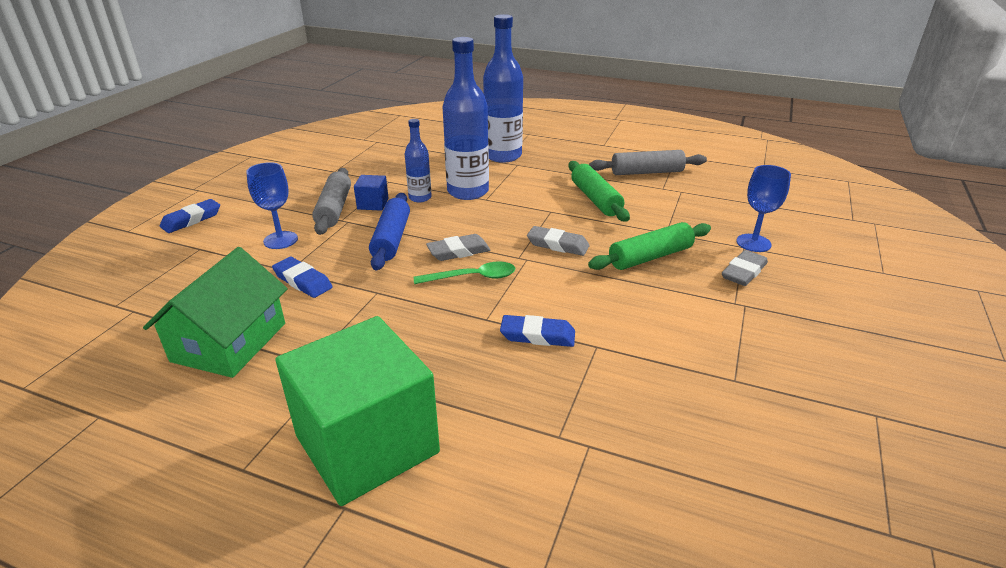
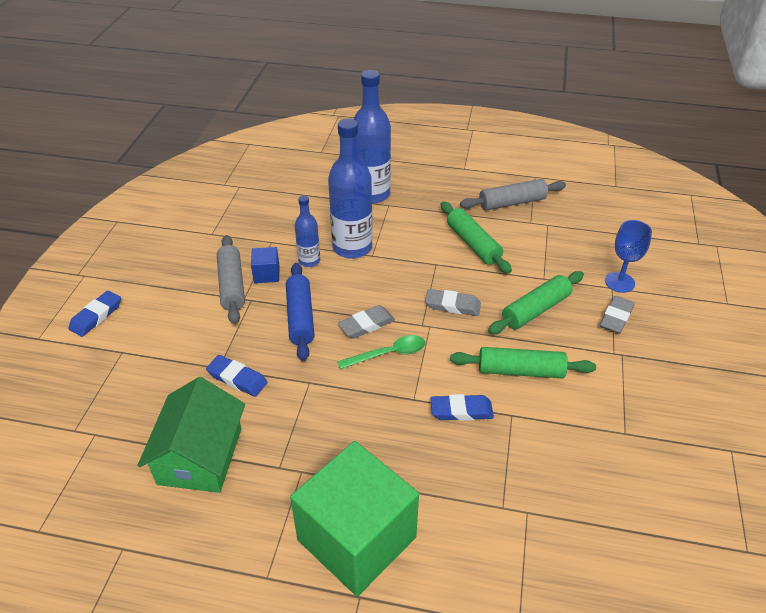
camera: 10 degrees left, 10 degrees up
blue goblet [246,162,298,249] -> none
none -> green rolling pin [450,347,596,378]

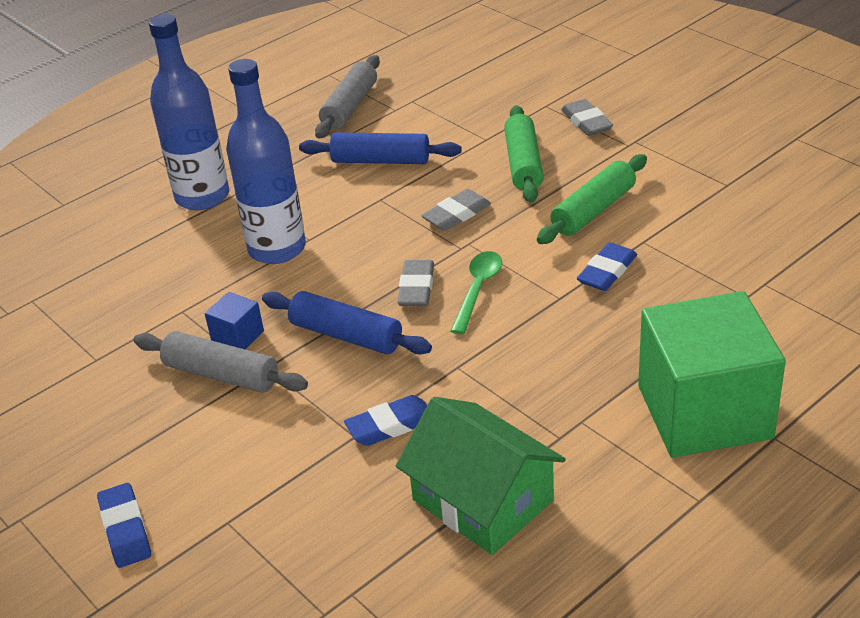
camera: 50 degrees left, 5 degrees down
blue bottle [295,196,320,267] -> none
green rolling pin [441,202,512,274] -> blue rolling pin [299,132,462,164]
blue goblet [605,220,652,293] -> none

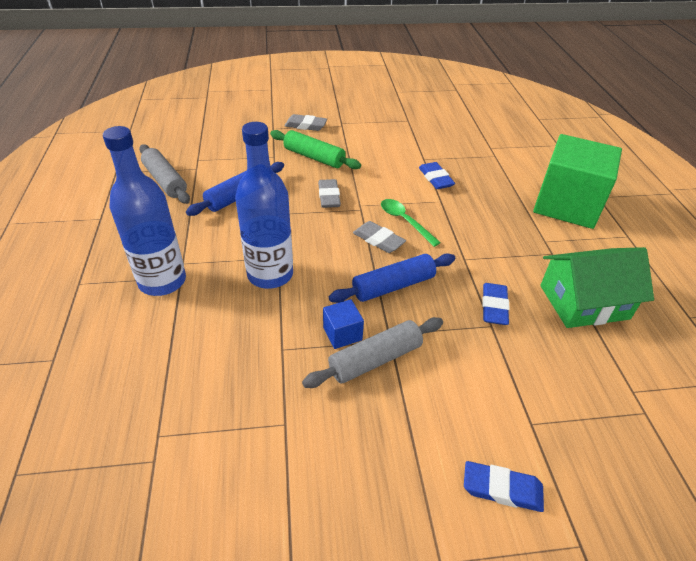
camera: 60 degrees left, 5 degrees up
green rolling pin [537,154,647,244] -> none

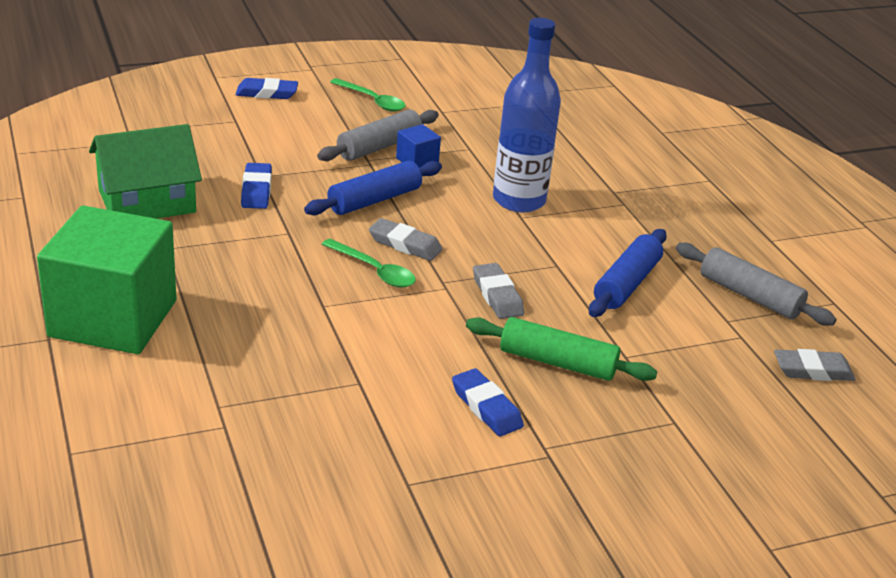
camera: 165 degrees right, 10 degrees down
blue bottle [103,126,186,296] -> none
grey eraser [285,114,327,131] -> grey eraser moved to [774,349,856,381]
blue eraser [419,162,455,189] -> blue eraser moved to [452,368,524,436]
none -> green spoon [330,78,406,112]

